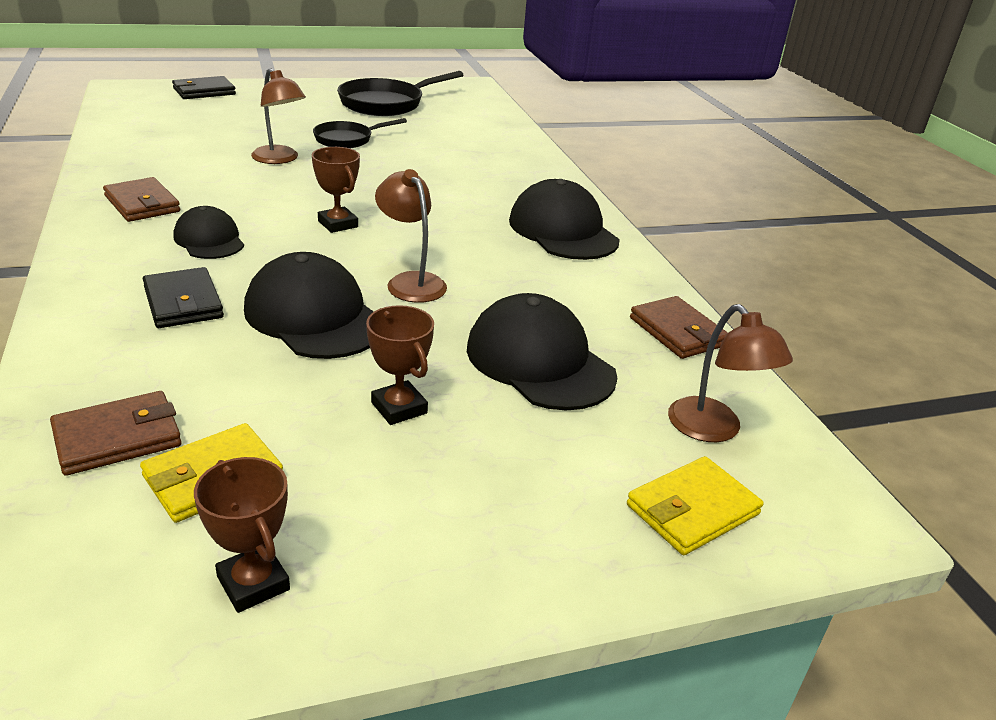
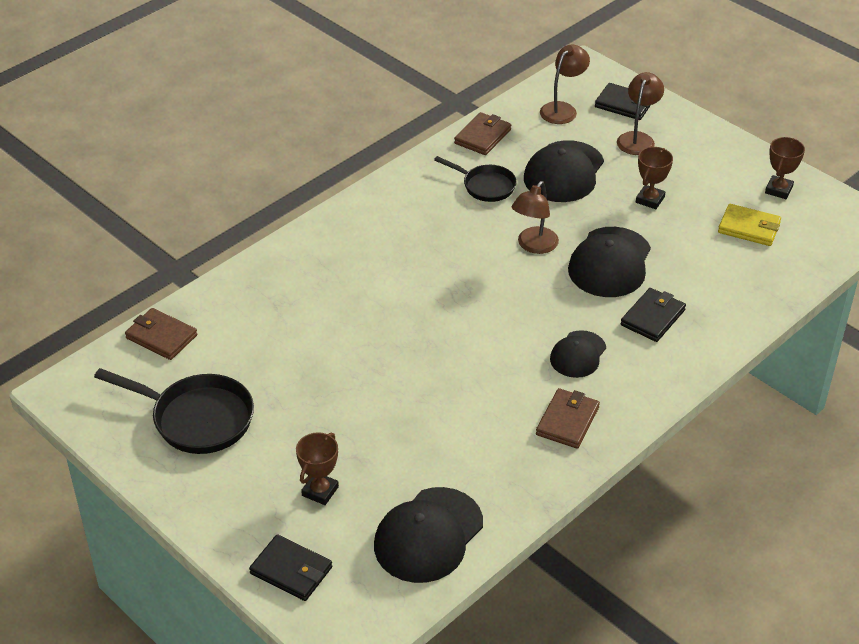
camera: 115 degrees left, 10 degrees up
brown wallet [50,391,182,476] -> brown wallet moved to [125,308,197,360]
brown lamp [251,68,306,164] -> brown lamp moved to [617,72,664,155]
brown trophy [312,147,360,233] -> brown trophy moved to [296,432,339,505]
black pan [313,118,407,148] -> black pan moved to [434,156,517,202]
black cap [509,179,620,260] -> black cap moved to [374,487,483,583]
yellow wallet [627,456,764,555] -> black wallet [595,83,651,120]

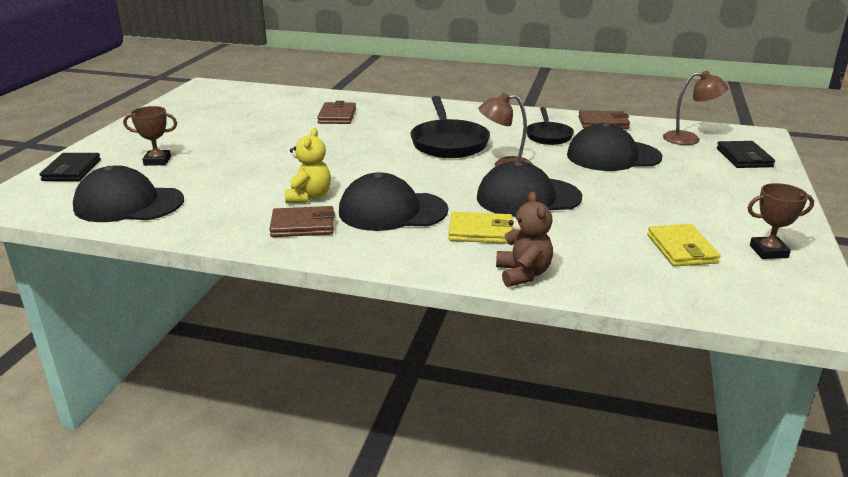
camera: 60 degrees right, 15 degrees down
black pan [94,368,254,454] -> black pan moved to [411,96,490,158]
brown wallet [125,308,197,360] -> brown wallet moved to [317,101,356,124]
black cap [550,330,606,378] -> black cap [339,172,448,231], size x1.66
brown lamp [617,72,664,155] -> none
black wallet [621,288,686,342] -> yellow wallet [448,212,513,244]
brown trophy [636,147,673,209] -> none
none -> yellow teddy bear [285,128,331,203]
none -> brown teddy bear [496,192,553,287]

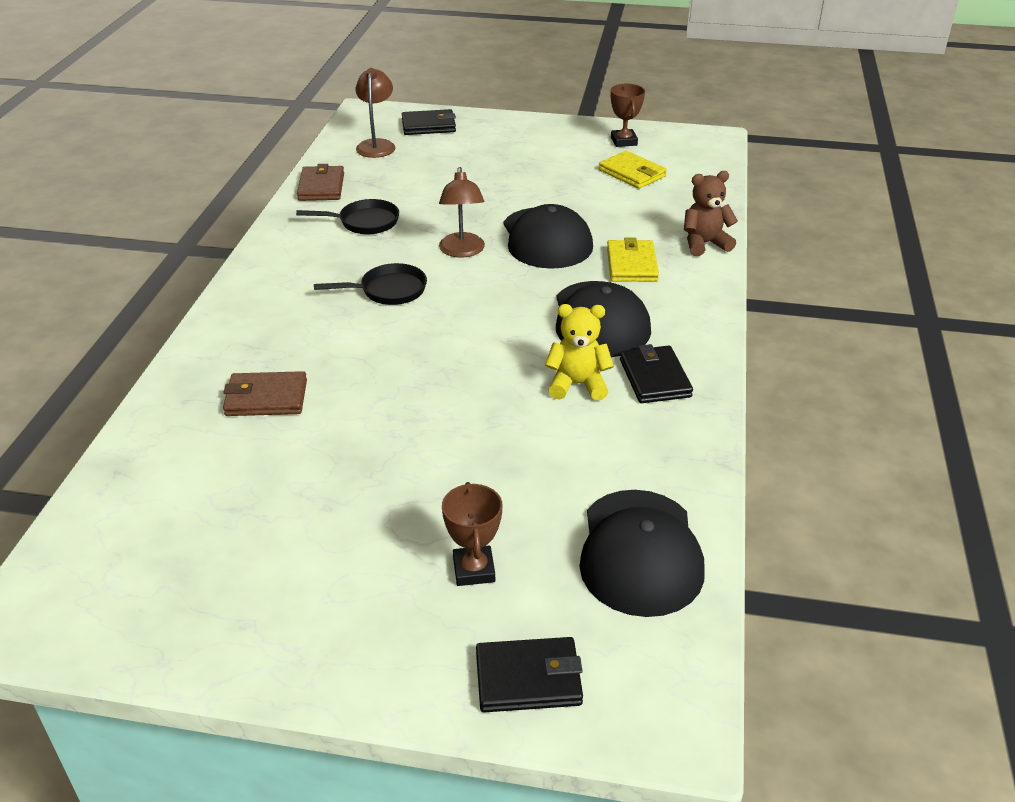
camera: 95 degrees left, 10 degrees up
brown wallet [269,206,335,237] -> black wallet [620,344,693,403]
black pan [411,96,490,158] -> black pan [314,263,427,305], size x0.61
black cap [567,123,663,171] -> none
yellow wallet [647,224,720,266] -> yellow wallet turned 60 degrees clockwise [599,151,667,189]

